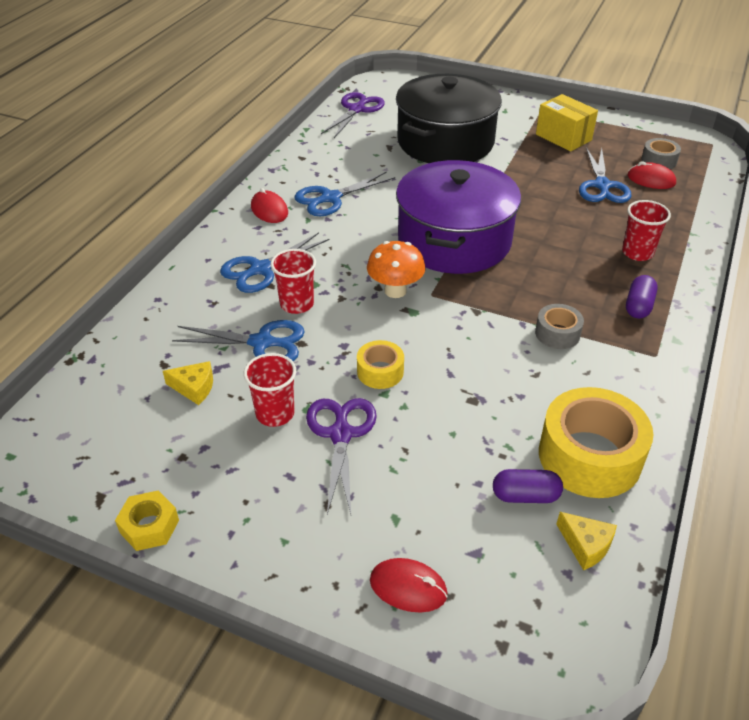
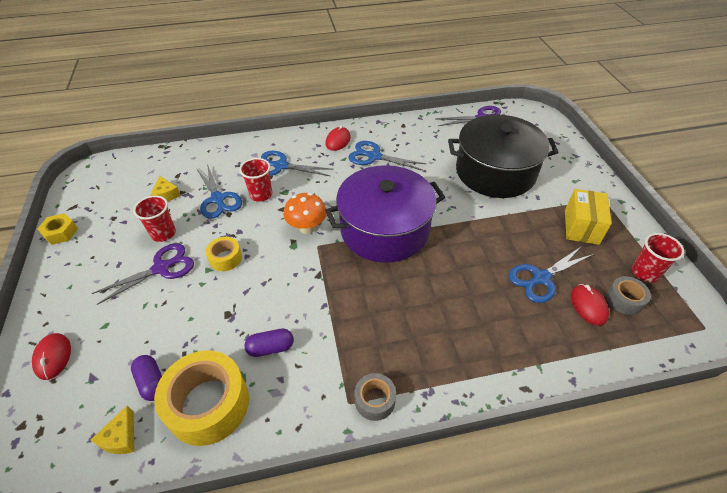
camera: 55 degrees right, 5 degrees up
grey tape [535,304,584,349] -> grey tape moved to [354,373,396,421]
red cup [622,200,671,261] -> red cup moved to [632,233,684,283]
purple capsule [626,275,658,319] -> purple capsule moved to [244,328,294,357]

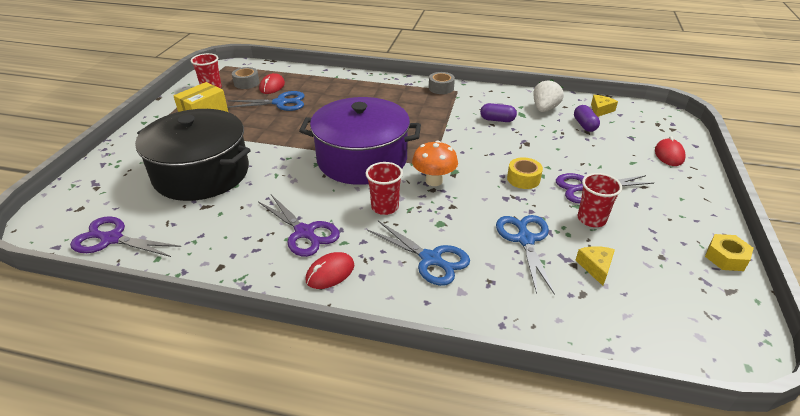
camera: 155 degrees left, 10 degrees down
yellow tape [154,350,249,446] -> white strawberry [533,79,564,112]
red cup [239,158,272,202] -> red cup moved to [366,162,403,215]
blue scissors [349,141,426,171] -> purple scissors [258,195,340,257]

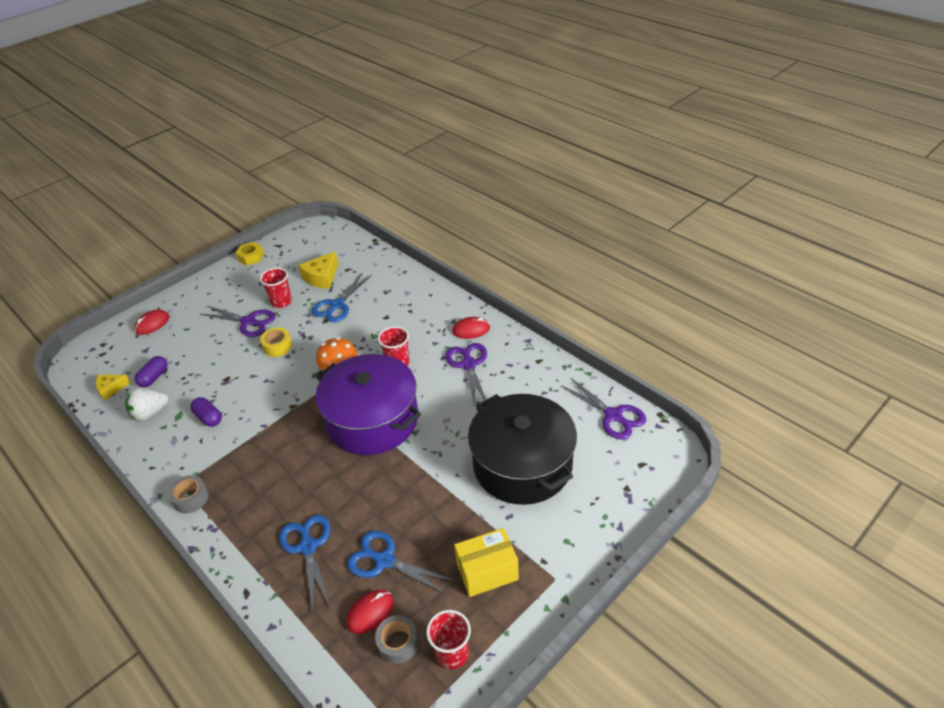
camera: 145 degrees left, 5 degrees up
blue scissors [367,221,470,286] -> blue scissors moved to [279,515,330,610]
yellow cheese [575,246,615,286] -> yellow cheese [299,251,338,289], size x1.55

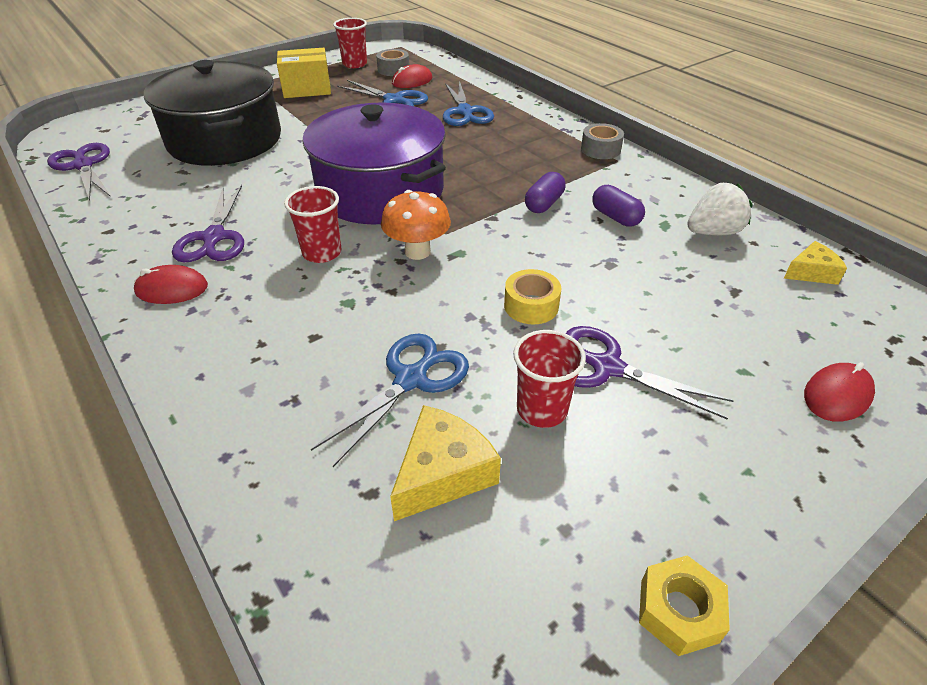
camera: 175 degrees left, 0 degrees up
purple capsule [135,356,167,387] -> purple capsule moved to [525,172,566,213]

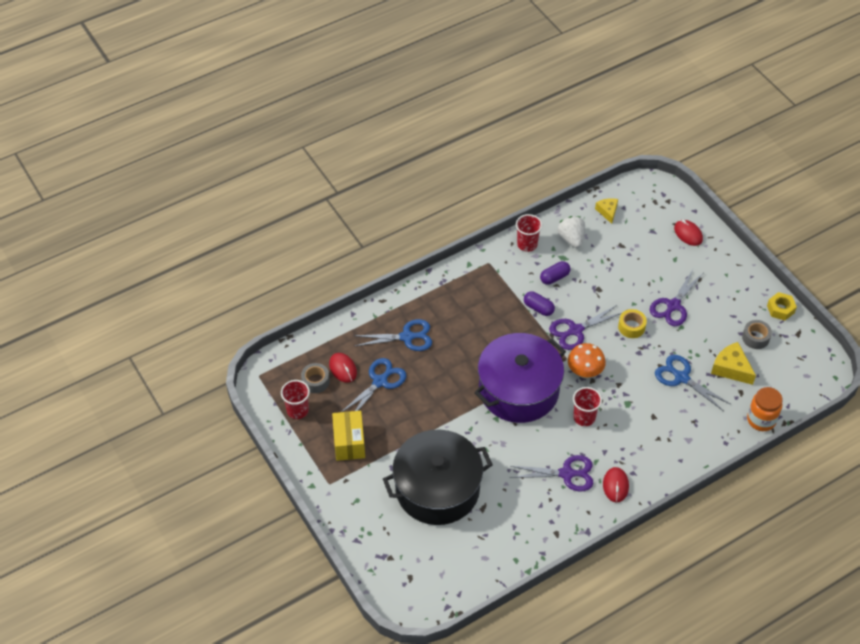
camera: 85 degrees left, 10 degrees up
purple scissors [47,143,111,201] -> purple scissors moved to [549,305,622,350]
red cup [513,330,586,428] -> red cup moved to [516,214,542,252]
grey tape [581,123,624,159] -> grey tape moved to [742,320,772,349]
none -> orange jar [747,387,782,431]

